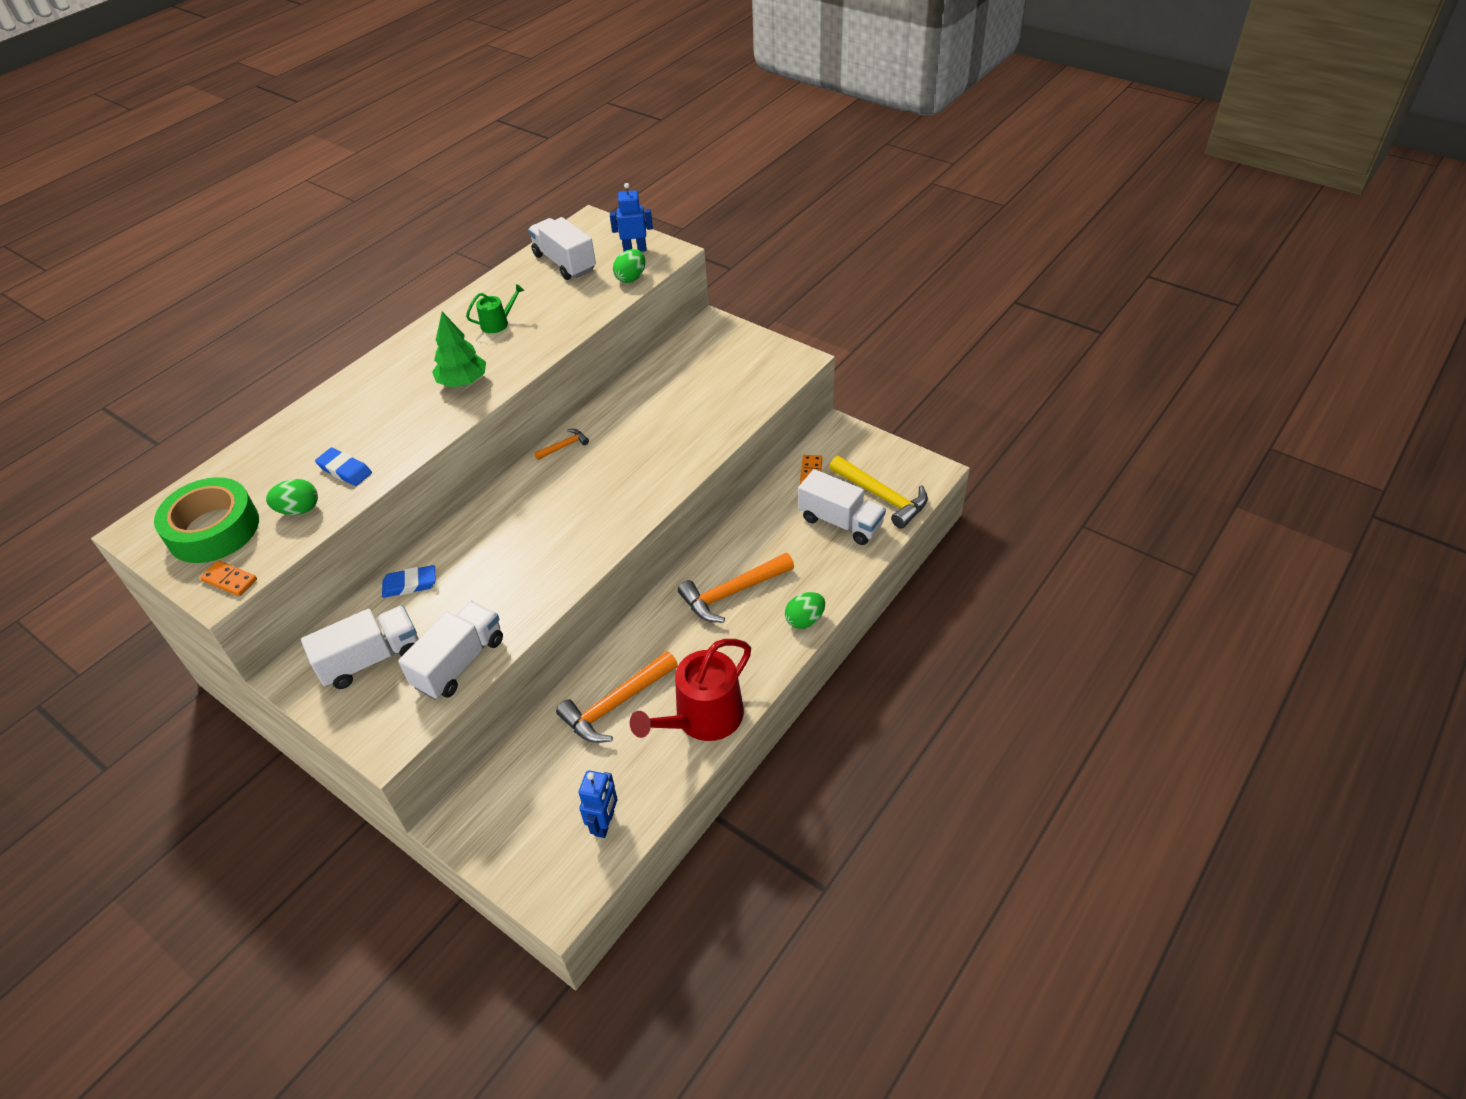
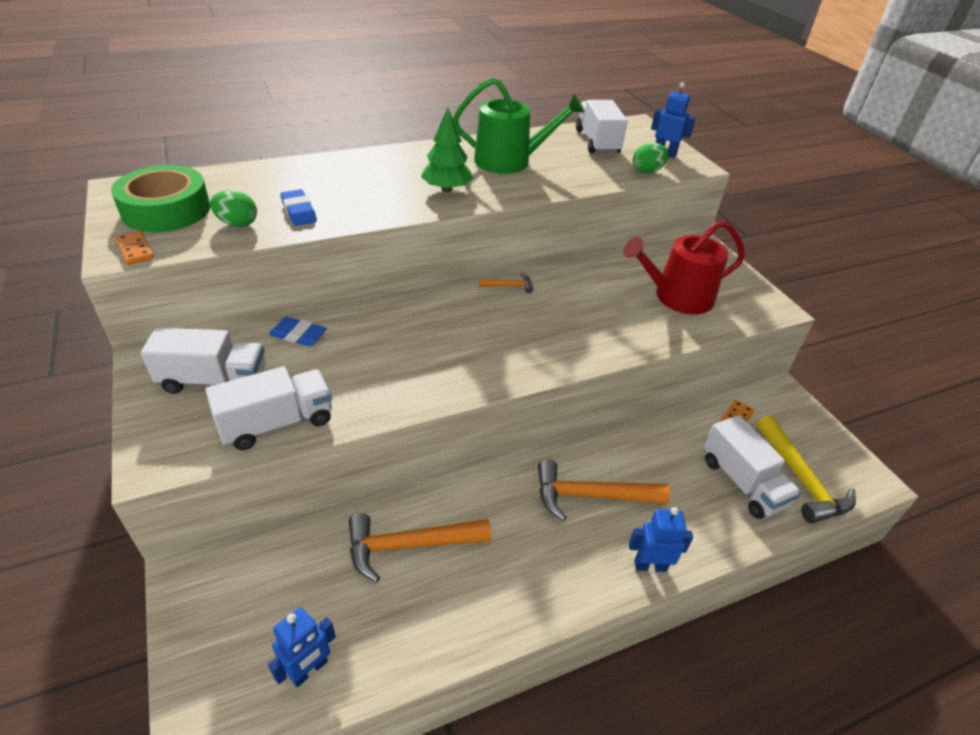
camera: 25 degrees right, 5 degrees down
green watering can [466,284,524,333] -> green watering can [453,77,585,174], size x2.11
red watering can [630,639,751,741] -> red watering can moved to [623,220,745,315]
green egg [785,592,825,629] -> blue robot [629,507,693,572]

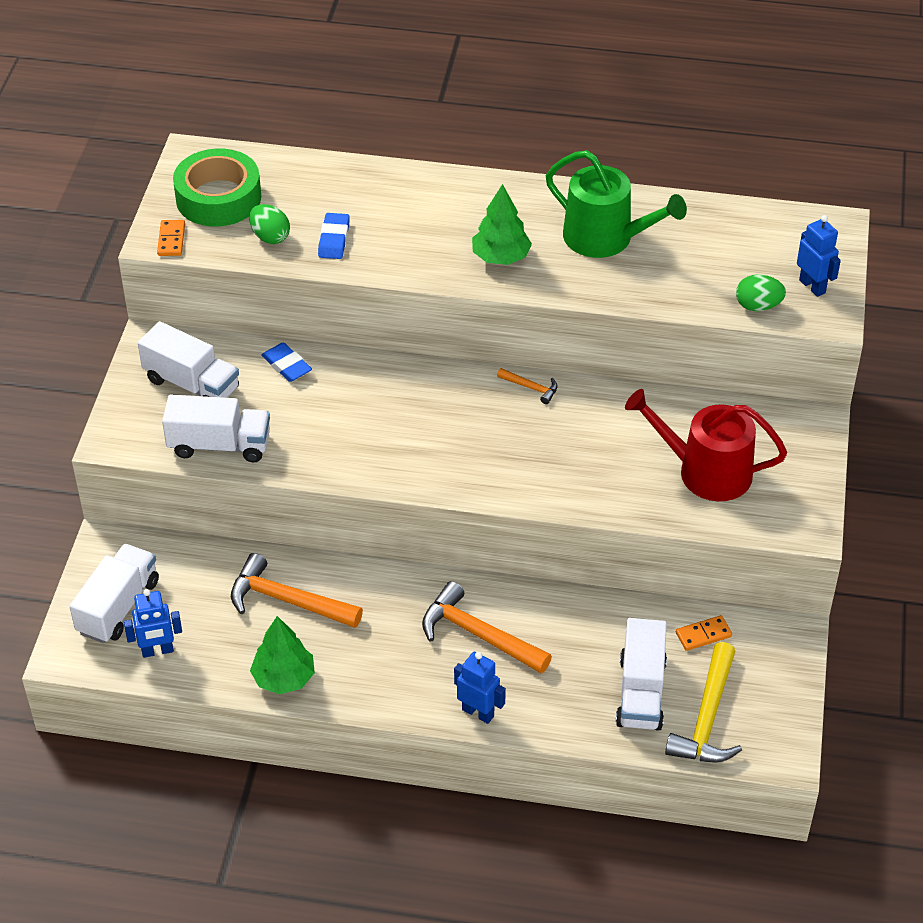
camera: 35 degrees right, 5 degrees up
white truck [576,100,628,154] -> white truck moved to [69,544,159,643]
none -> green tree [250,616,315,694]

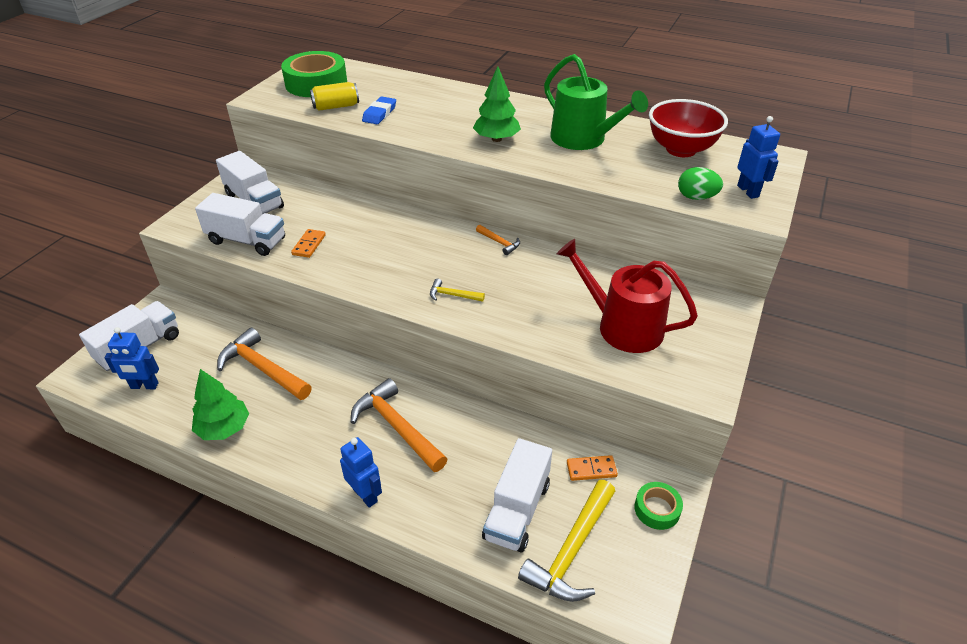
camera: 15 degrees right, 5 degrees down
orange domino [157,220,185,256] -> orange domino moved to [291,229,326,258]
green egg [249,204,290,244] -> yellow can [310,82,359,111]
blue eraser [261,342,312,382] -> none
none -> yellow hammer [430,279,485,302]
none -> green tape [635,482,683,530]
none -> red bowl [649,99,728,157]

